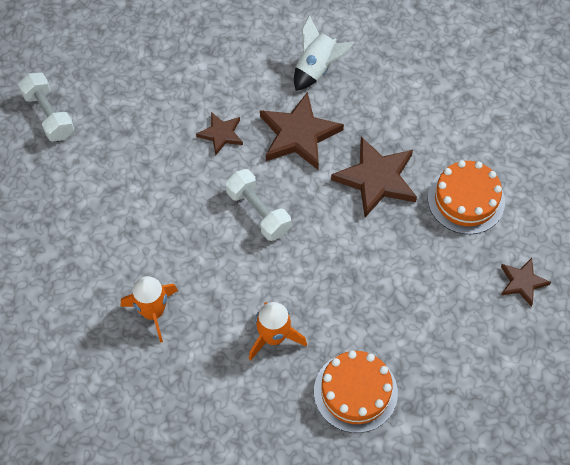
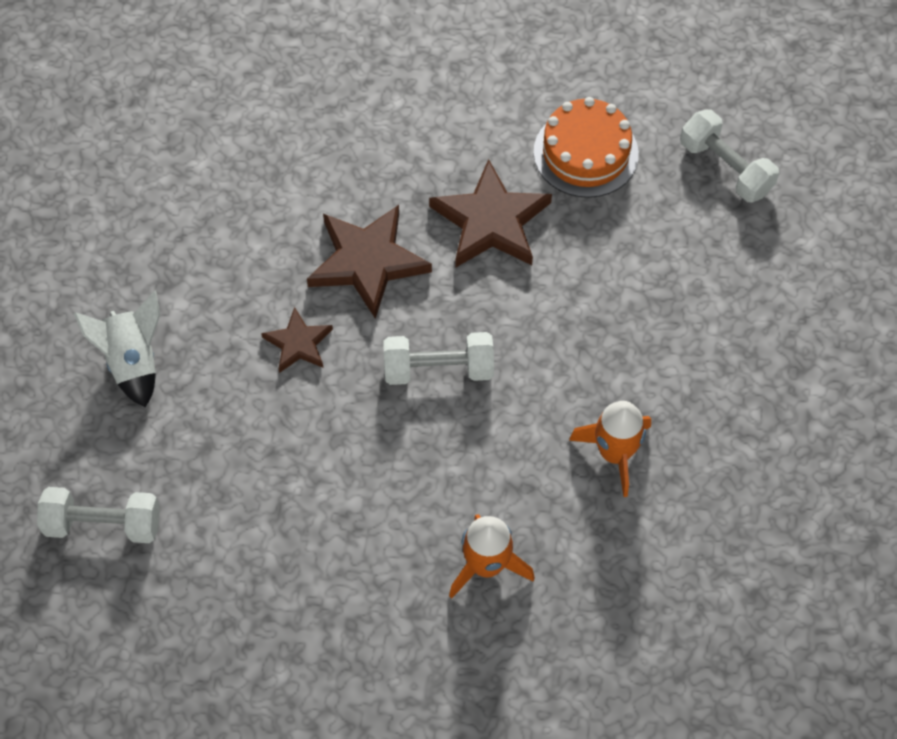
camera: 55 degrees left, 0 degrees up
white rocket [294,15,355,91] -> white rocket moved to [74,291,160,408]
orange cake [314,351,398,433] -> none
brown star [501,258,551,307] -> white dumbbell [680,109,779,202]

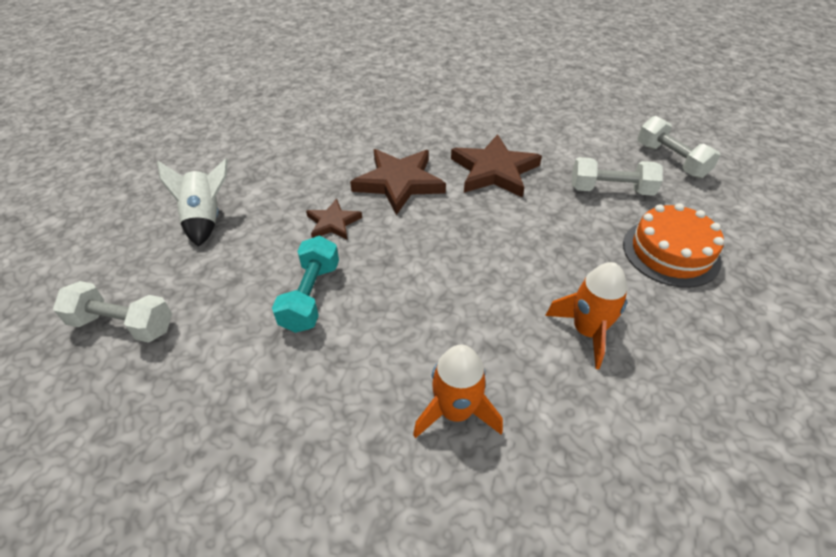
camera: 10 degrees right, 15 degrees down
white dumbbell [383,332,494,385] -> white dumbbell moved to [572,157,663,196]
orange cake [534,97,639,198] -> orange cake moved to [623,203,724,288]
none -> turquoise dumbbell [272,236,339,333]

